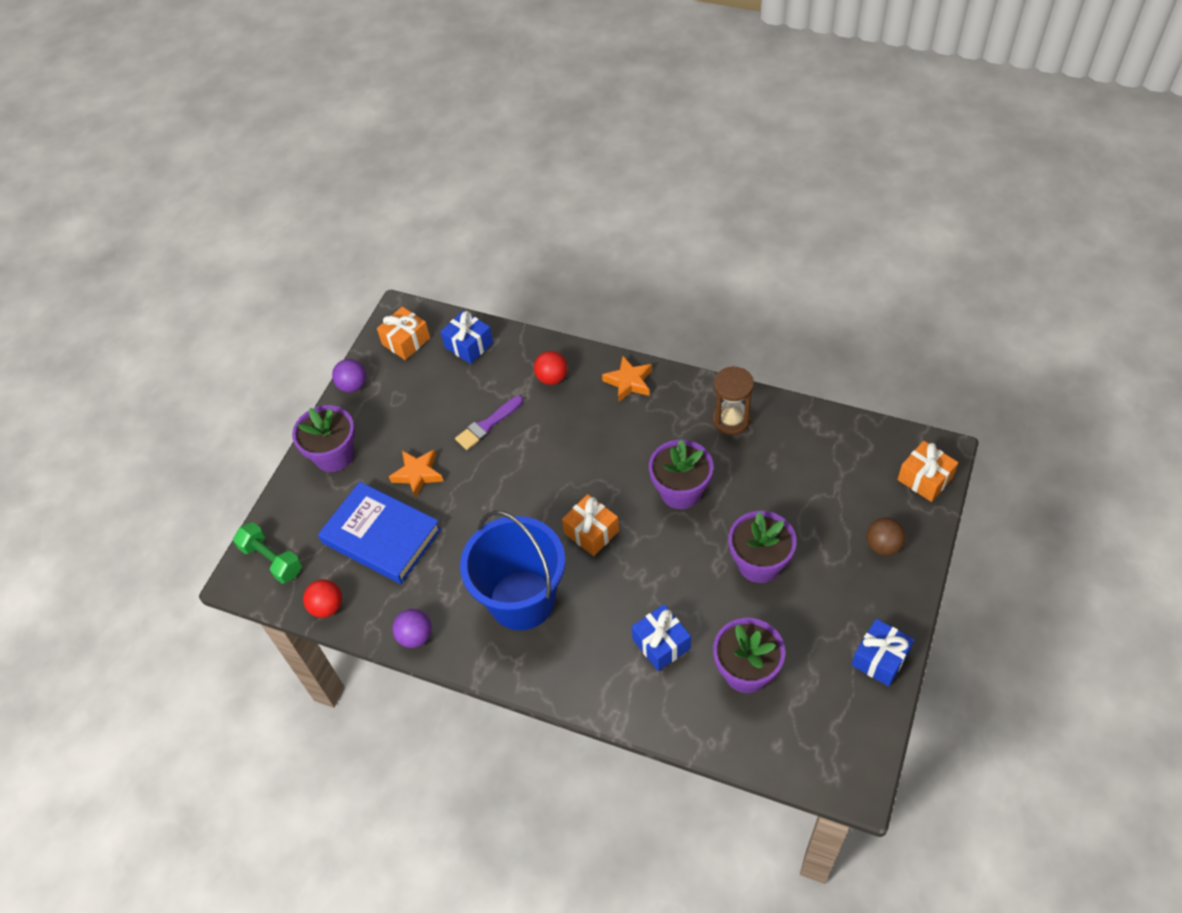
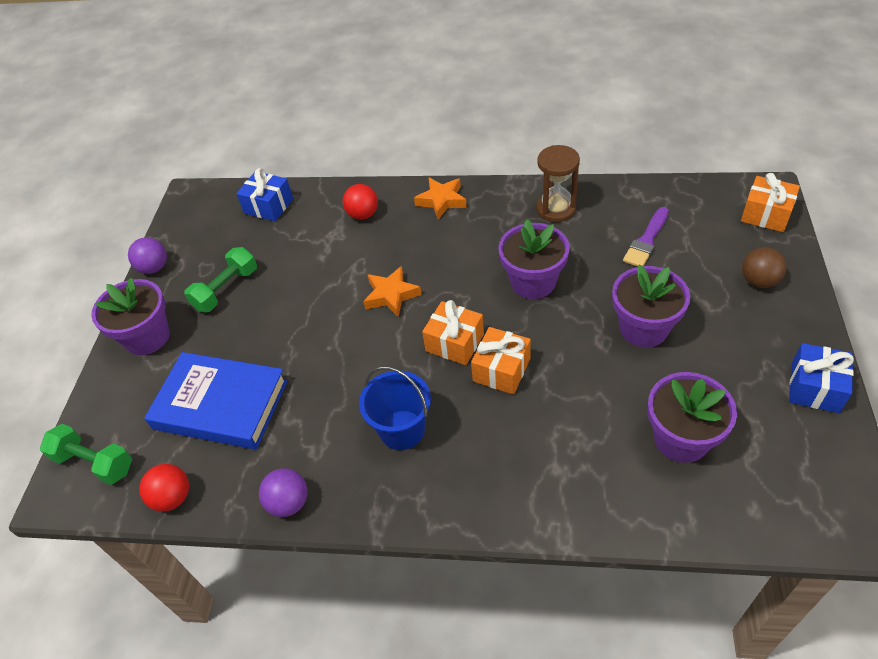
camera: 15 degrees left, 5 degrees down
orange gift [377,307,430,360] -> orange gift moved to [471,327,531,394]
orange star [389,450,443,498] -> orange star moved to [363,266,422,317]
purple brush [455,396,523,450] -> purple brush moved to [623,207,669,267]
blue bucket [460,511,565,630] -> blue bucket [359,366,431,450], size x0.59
blue gift [632,604,691,671] -> none
none -> green dumbbell [184,247,257,312]

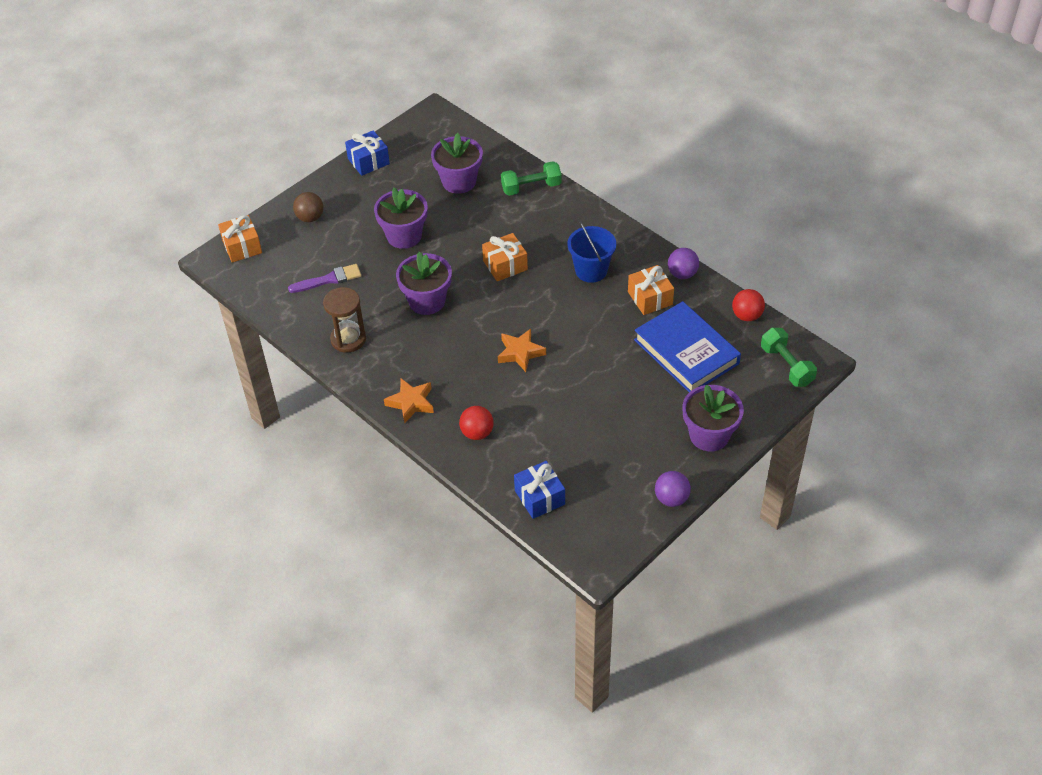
camera: 145 degrees left, 0 degrees up
green dumbbell [184,247,257,312] -> green dumbbell moved to [501,161,562,196]
orange gift [422,300,484,365] -> orange gift moved to [628,265,674,315]

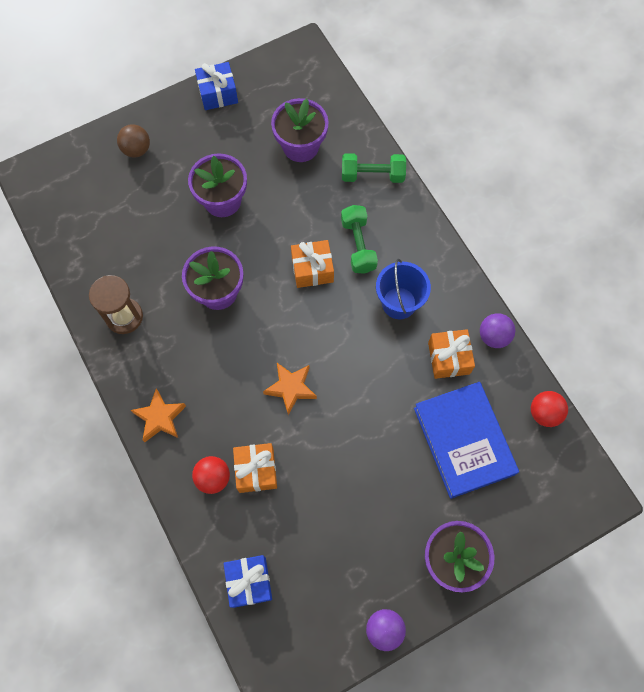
camera: 15 degrees right, 20 degrees up
orange gift [218,215,262,262] -> orange gift moved to [233,443,277,493]
purple brush [288,264,361,293] -> none
green dumbbell [761,328,817,387] -> green dumbbell moved to [341,205,378,274]

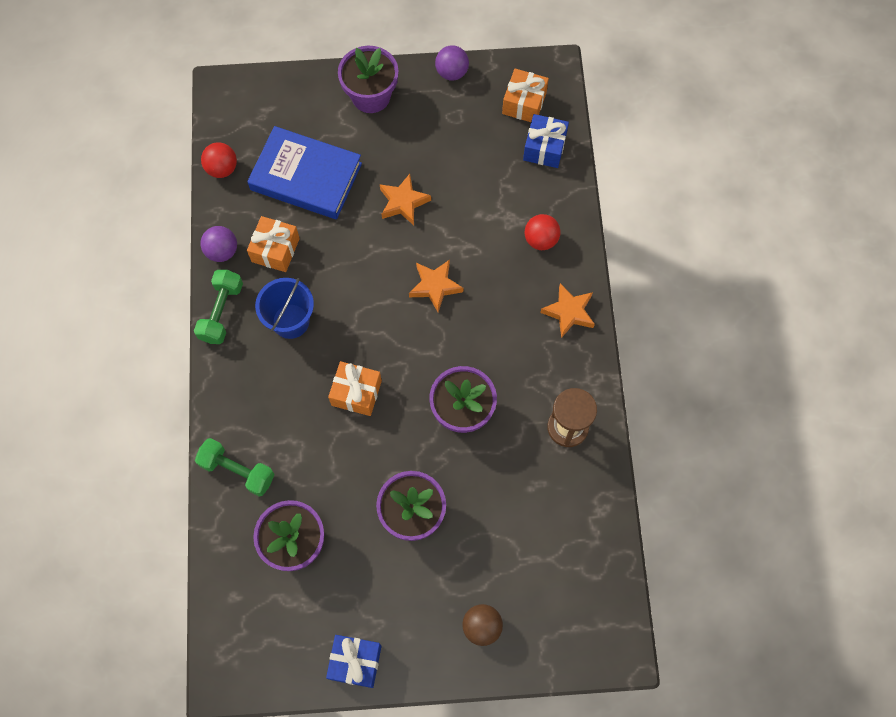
camera: 155 degrees left, 0 degrees up
orange gift [233,443,277,493] -> orange gift moved to [502,69,549,122]
green dumbbell [341,205,378,274] -> green dumbbell moved to [194,270,243,344]
blue book [414,382,519,499] -> blue book turned 75 degrees counterclockwise [247,126,362,219]
none -> orange star [380,174,431,225]

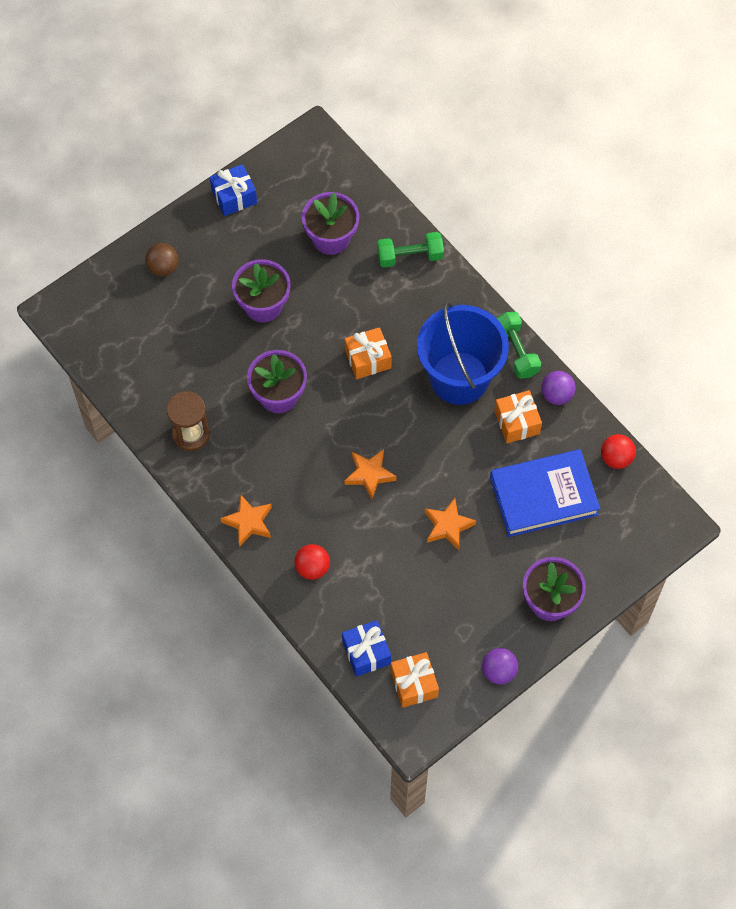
camera: 145 degrees right, 5 degrees down
blue bucket [255,278,314,339] -> blue bucket [417,301,509,405], size x1.71

